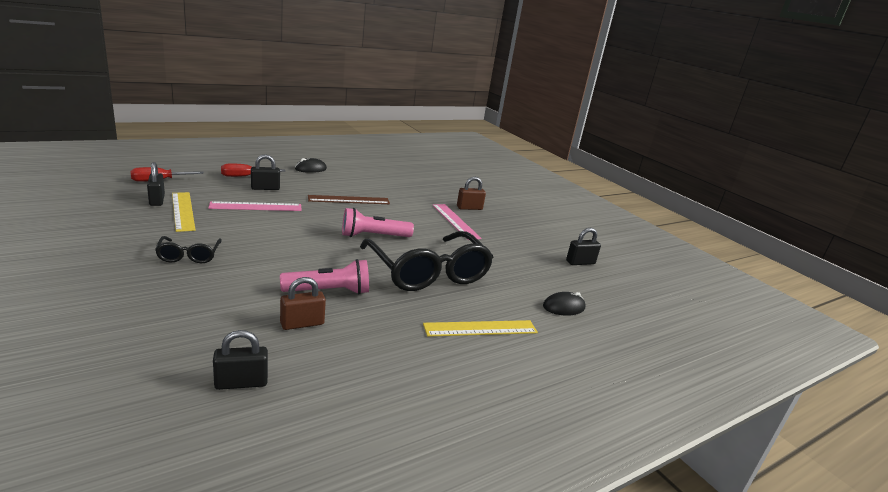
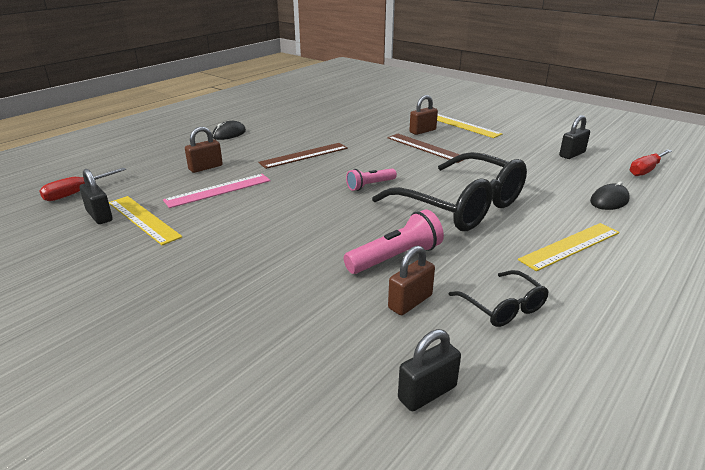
camera: 15 degrees left, 5 degrees up
black glasses [155,236,222,263] -> black glasses moved to [448,270,549,327]
red screwdriver [221,164,285,177] -> red screwdriver moved to [630,149,672,176]
black padlock [251,154,280,190] -> brown padlock [185,127,223,173]
pink flashlight [342,208,414,237] -> pink flashlight [346,168,397,191], size x0.65
pink ruler [432,204,481,240] -> brown ruler [387,134,463,163]
none -> yellow ruler [437,114,502,138]

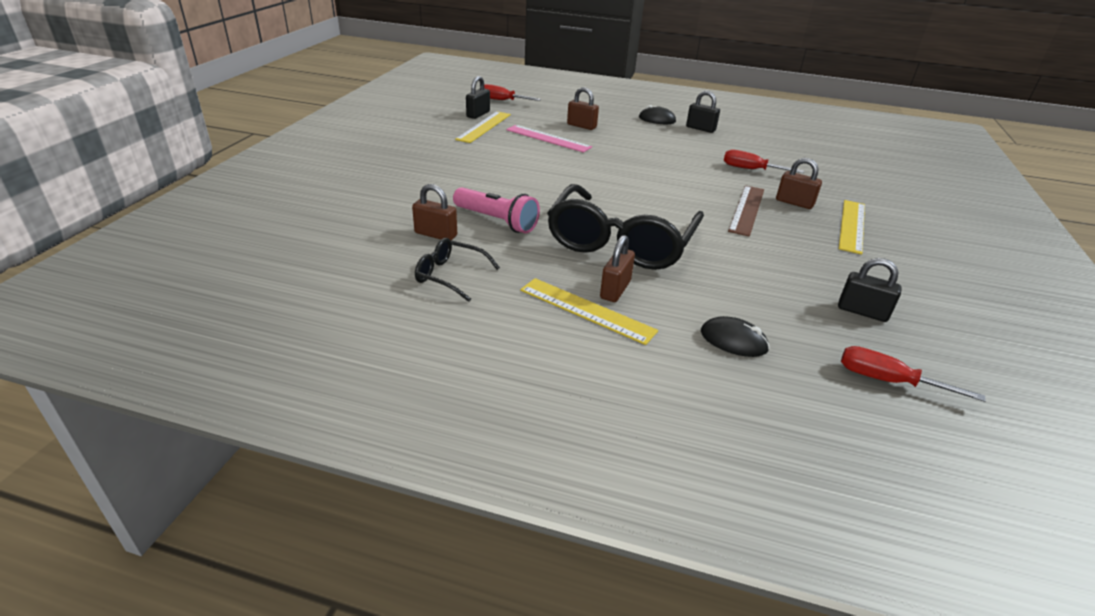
camera: 65 degrees right, 5 degrees up
brown ruler [258,143,348,169] -> none
pink flashlight [346,168,397,191] -> none
black padlock [398,329,461,411] -> black padlock moved to [686,91,720,133]
black glasses [448,270,549,327] -> black glasses turned 75 degrees clockwise [415,238,500,302]
none -> brown padlock [600,235,635,302]
none -> red screwdriver [724,150,804,173]

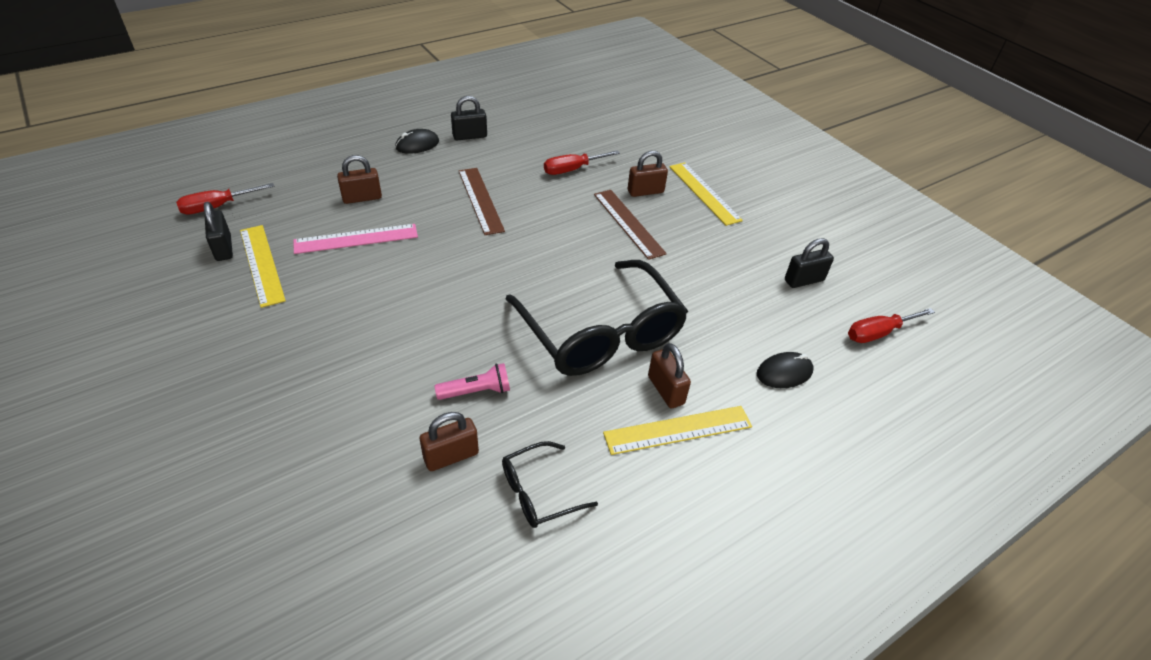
camera: 50 degrees left, 10 degrees up
pink flashlight [453,187,540,234] -> pink flashlight [435,363,510,400], size x0.65
none -> brown ruler [459,168,505,235]

